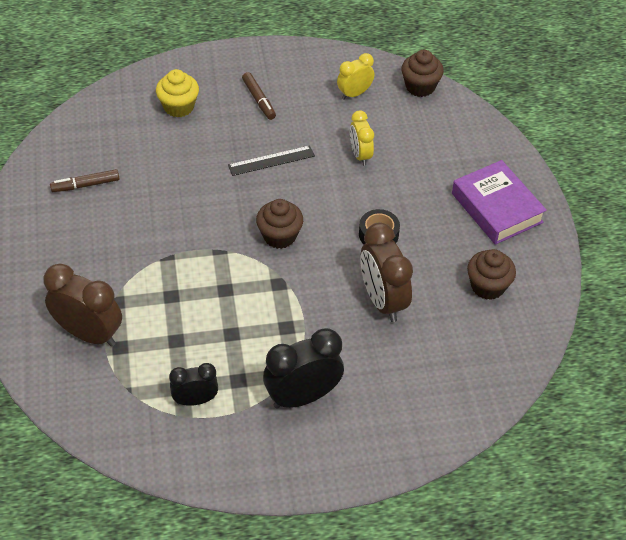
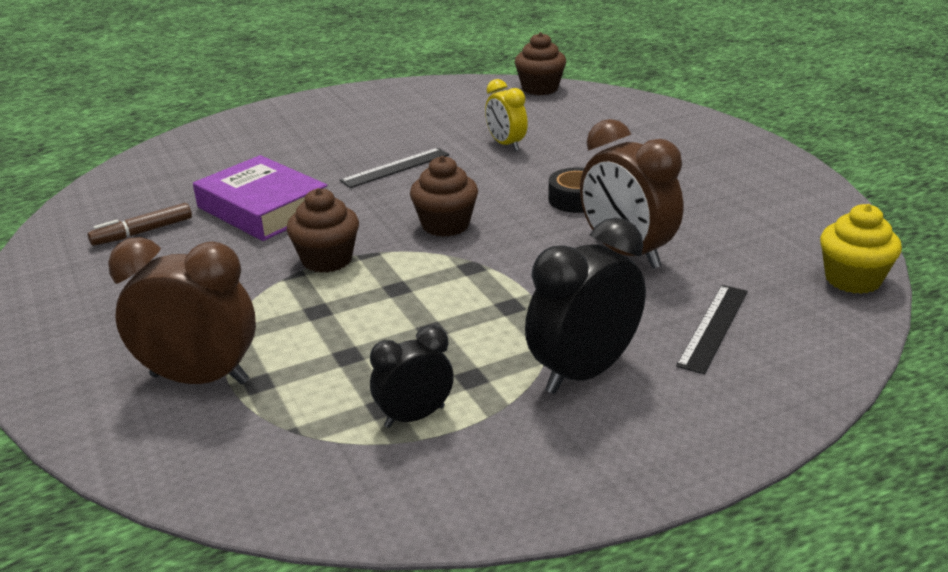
camera: 15 degrees left, 20 degrees down
yellow cupcake [156,69,199,117] -> yellow cupcake moved to [820,204,902,294]
brown marker [242,72,276,120] -> none
yellow clock [337,53,374,100] -> none
purple book [452,160,547,245] -> purple book moved to [193,155,327,241]
brown cupcake [467,249,516,300] -> brown cupcake moved to [287,188,359,273]
none -> black ruler [676,285,748,374]

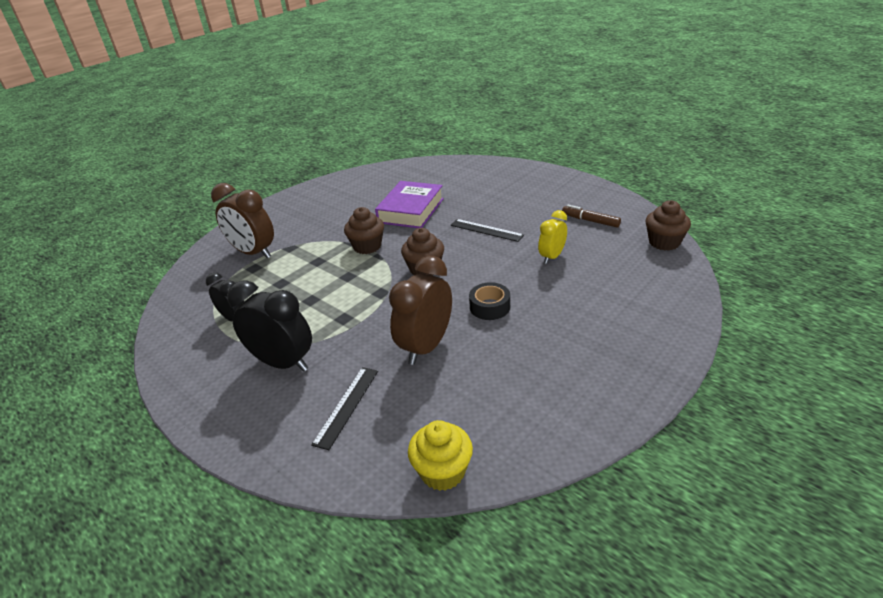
camera: 70 degrees right, 5 degrees up
brown marker [87,203,192,246] -> brown marker moved to [562,205,621,228]
brown clock [108,237,256,385] -> brown clock turned 135 degrees clockwise [211,183,274,259]
black ruler [676,285,748,374] -> black ruler turned 75 degrees counterclockwise [311,367,378,450]

